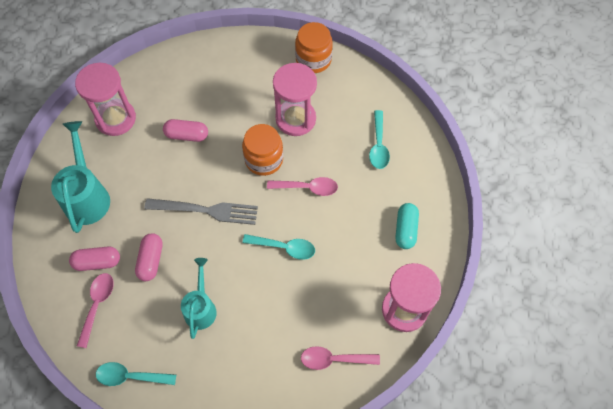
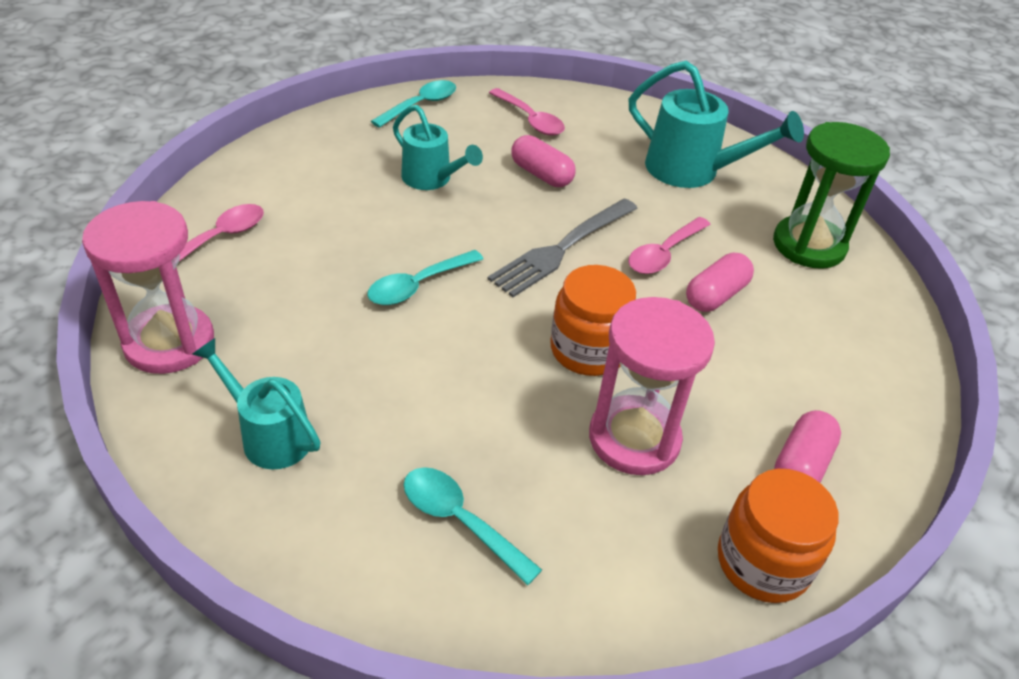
camera: 125 degrees right, 20 degrees down
pink capsule [69,247,120,271] -> pink capsule moved to [774,410,841,483]
pink hourglass [75,63,136,136] -> green hourglass [773,122,890,269]
pink spoon [267,177,338,196] -> pink spoon moved to [628,217,711,274]
turquoise capsule [395,203,419,249] -> turquoise watering can [192,338,321,469]

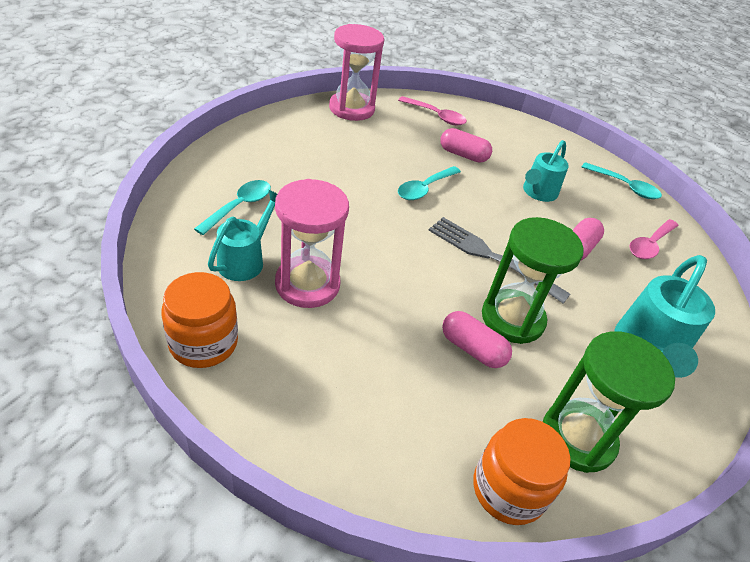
camera: 80 degrees right, 0 degrees up
turquoise watering can [192,338,321,469] -> turquoise watering can moved to [208,190,277,281]
turquoise spoon [367,250,483,305] -> turquoise spoon turned 90 degrees counterclockwise [398,166,461,200]
orange jar [551,265,636,376] -> orange jar moved to [474,418,570,525]
pink spoon [628,217,711,274] -> green hourglass [482,217,584,344]
pink capsule [774,410,841,483] -> pink capsule moved to [440,128,492,163]

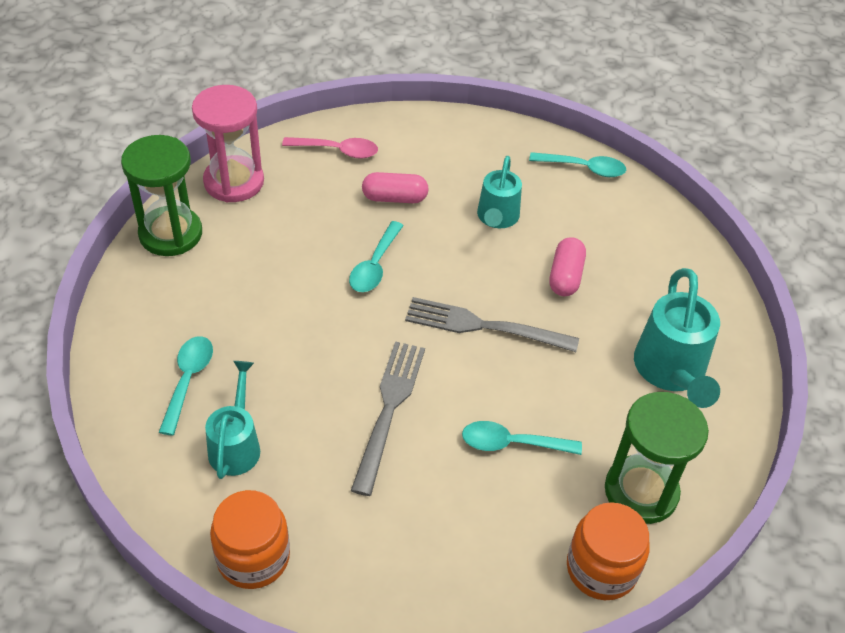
camera: 20 degrees left, 5 degrees up
pink hourglass [275,179,349,308] -> none
pink capsule [442,311,512,368] -> turquoise spoon [462,421,582,455]
green hourglass [482,217,584,344] -> green hourglass moved to [121,135,202,256]
pink spoon [629,219,679,259] -> none
none -> grey fork [351,341,425,496]

